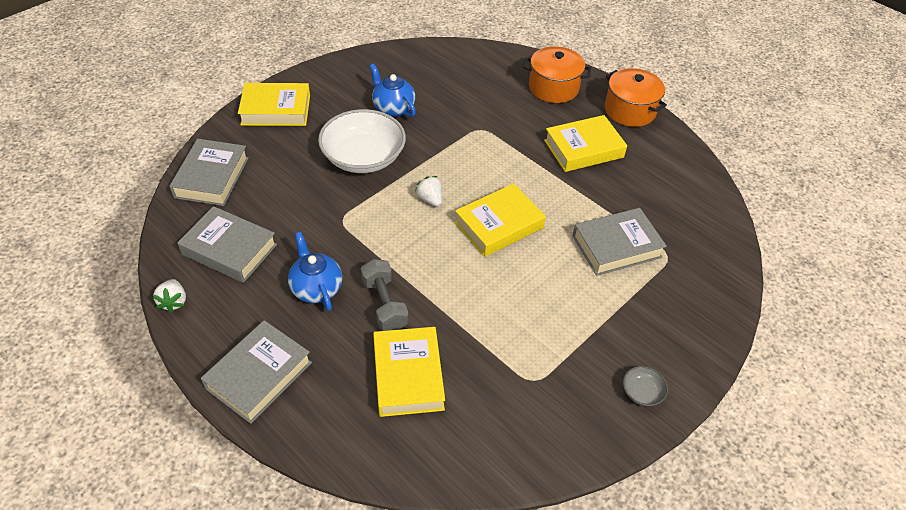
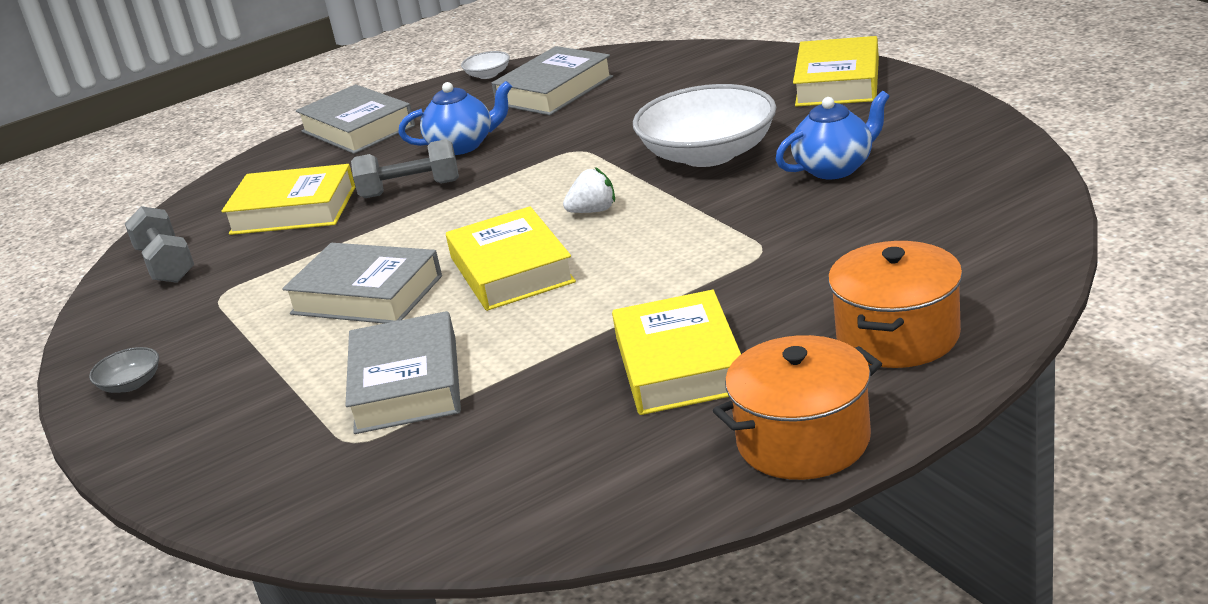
camera: 110 degrees right, 20 degrees down
white strawberry [153,279,186,313] -> white bowl [461,51,510,79]
grey book [169,139,249,206] -> grey book moved to [282,243,442,324]
none -> grey dumbbell [125,206,194,283]

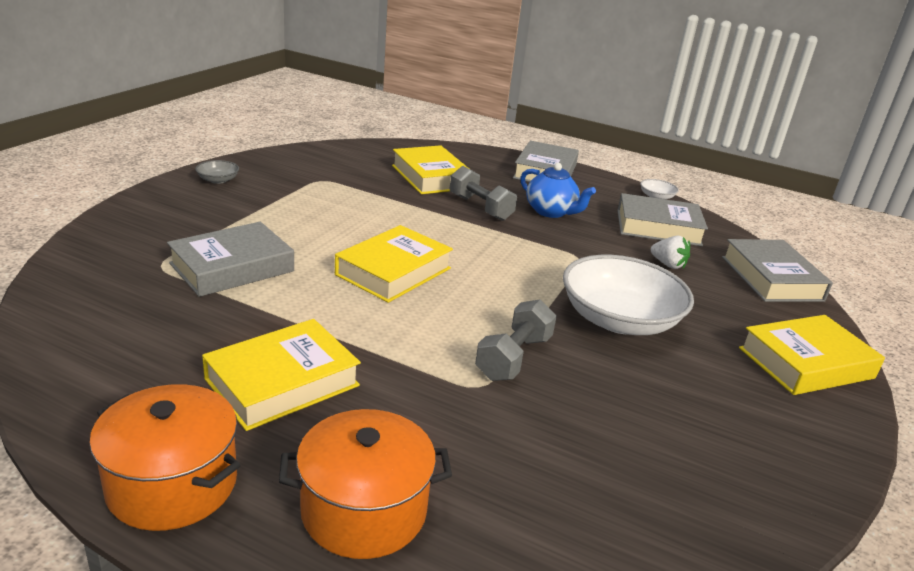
camera: 50 degrees right, 0 degrees up
grey dumbbell [125,206,194,283] -> grey dumbbell moved to [475,299,557,381]
grey book [282,243,442,324] -> grey book moved to [722,239,833,302]
white strawberry [563,167,615,213] -> white strawberry moved to [651,236,690,269]
blue teapot [775,91,890,179] -> none

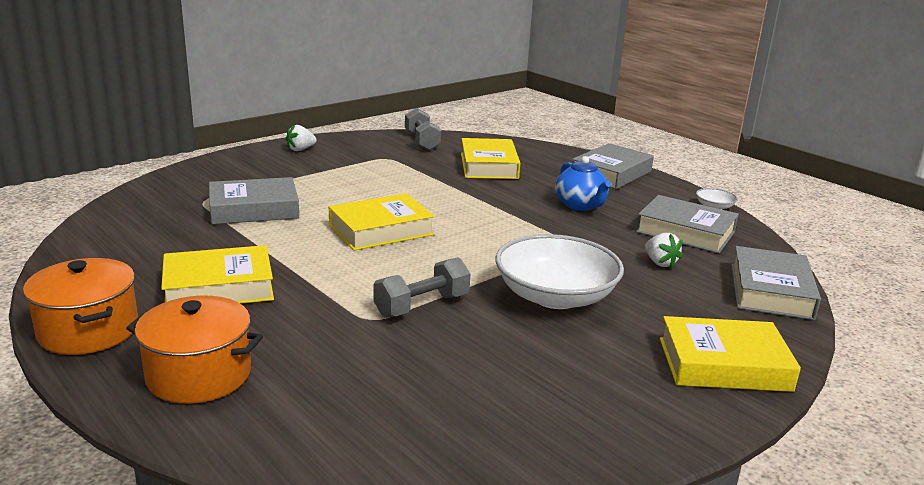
camera: 25 degrees right, 5 degrees down
grey bowl [195,160,239,184] -> white strawberry [286,125,317,151]
grey dumbbell [450,166,517,221] -> grey dumbbell moved to [405,108,441,151]

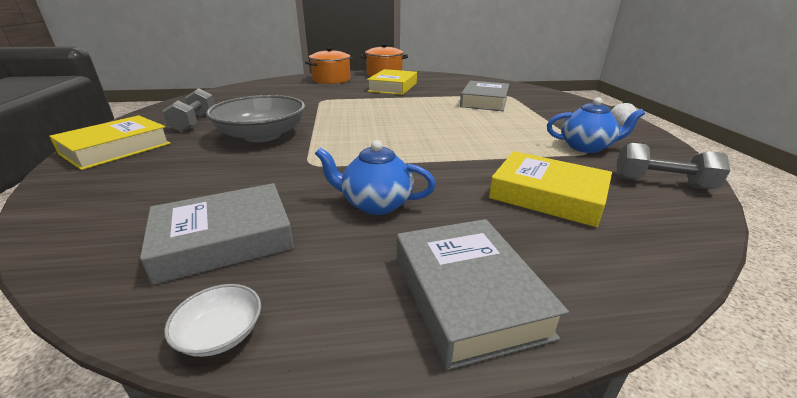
camera: 125 degrees right, 5 degrees up
yellow book [329,193,435,250] -> none
grey dumbbell [373,257,471,318] -> grey dumbbell moved to [163,88,215,132]
white bowl [496,234,624,309] -> grey bowl [206,95,305,142]
white strawberry [645,233,683,268] -> none
grey book [731,246,821,320] -> none
none -> blue teapot [547,97,645,153]

